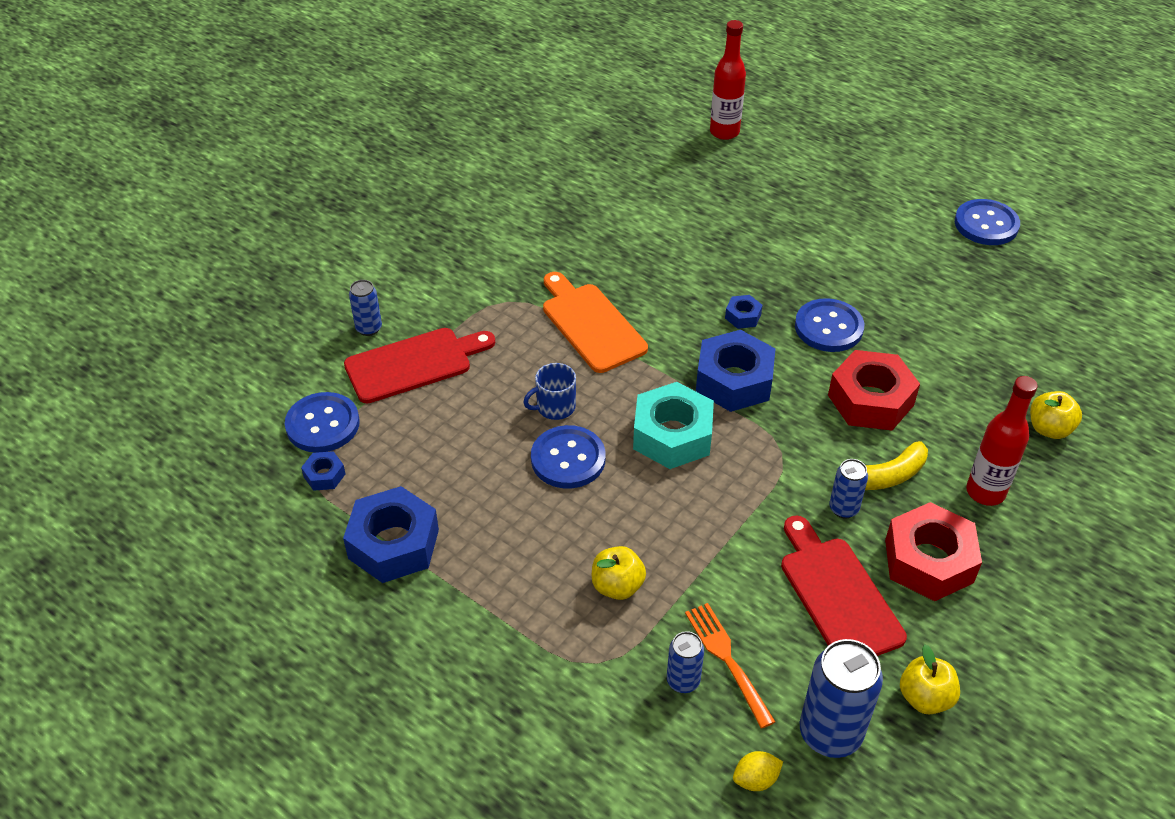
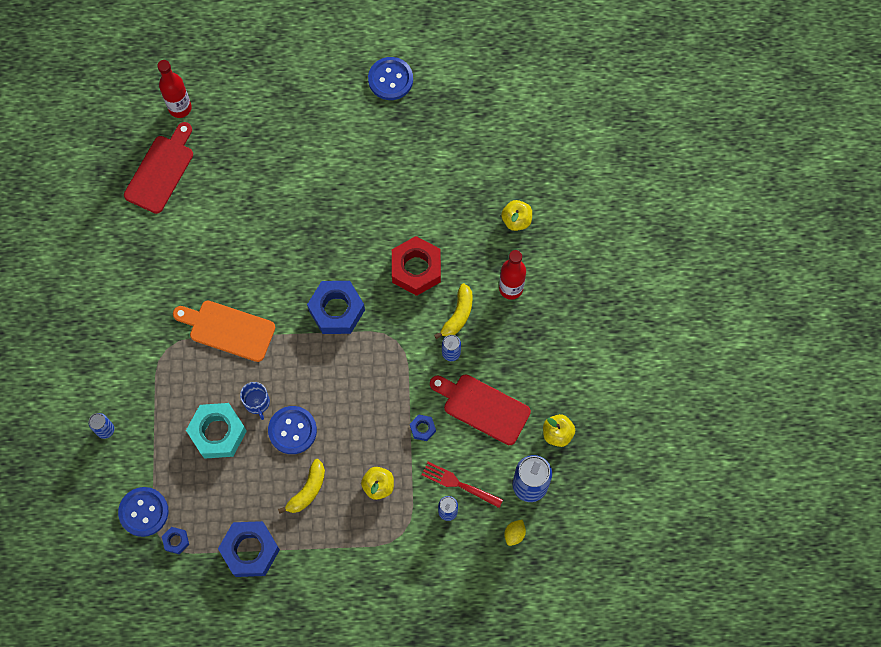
camera: 40 degrees left, 25 degrees up
red cutting board [344,328,495,403] -> red cutting board moved to [124,122,193,214]
blue mug [523,363,576,420] -> blue mug turned 45 degrees counterclockwise [240,382,270,420]
turquoise nut [633,382,714,469] -> turquoise nut moved to [186,403,247,459]
orange fork [685,603,775,728] -> red fork [421,462,503,508]
blue nut [725,295,762,329] -> blue nut moved to [410,415,436,441]
blue button [795,298,864,352] -> none
red nut [885,502,982,601] -> none
none -> yellow banana [278,459,325,514]

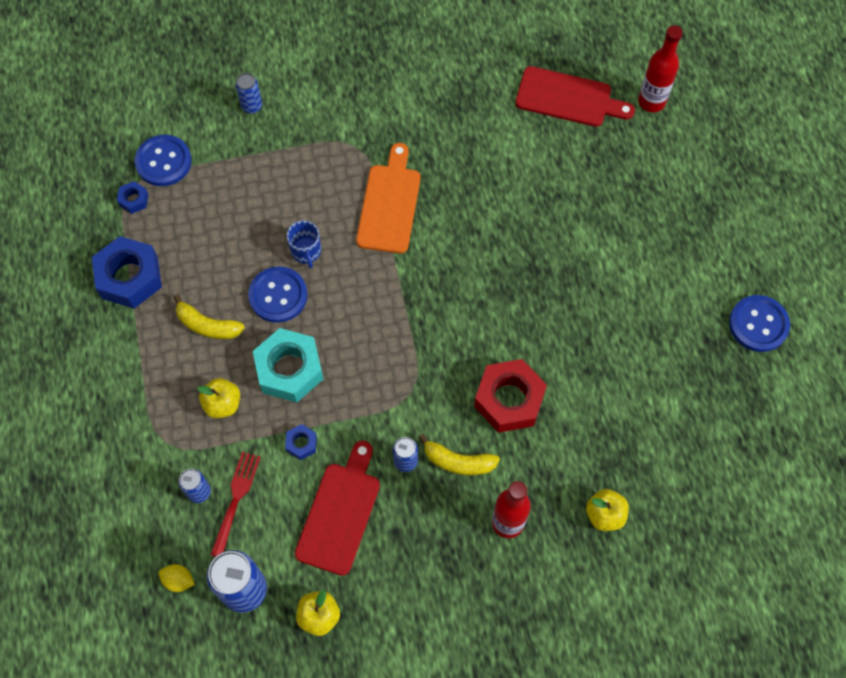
camera: 80 degrees right, 5 degrees down
turquoise nut [186,403,247,459] -> turquoise nut moved to [253,328,324,403]
blue mug [240,382,270,420] -> blue mug turned 75 degrees counterclockwise [287,221,321,268]
blue nut [307,281,365,334] -> none

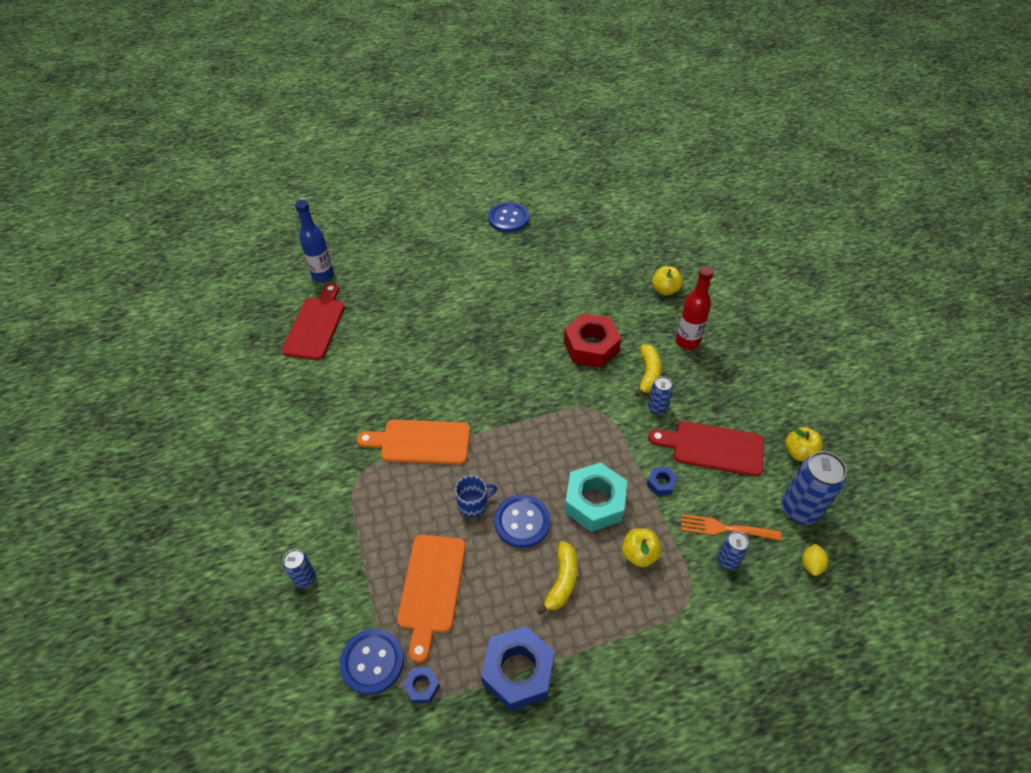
camera: 95 degrees left, 15 degrees down
red fork [210,452,261,557] -> orange fork [681,514,782,541]
red bottle [638,25,683,112] -> blue bottle [295,200,334,282]
none -> orange cutting board [397,535,466,663]

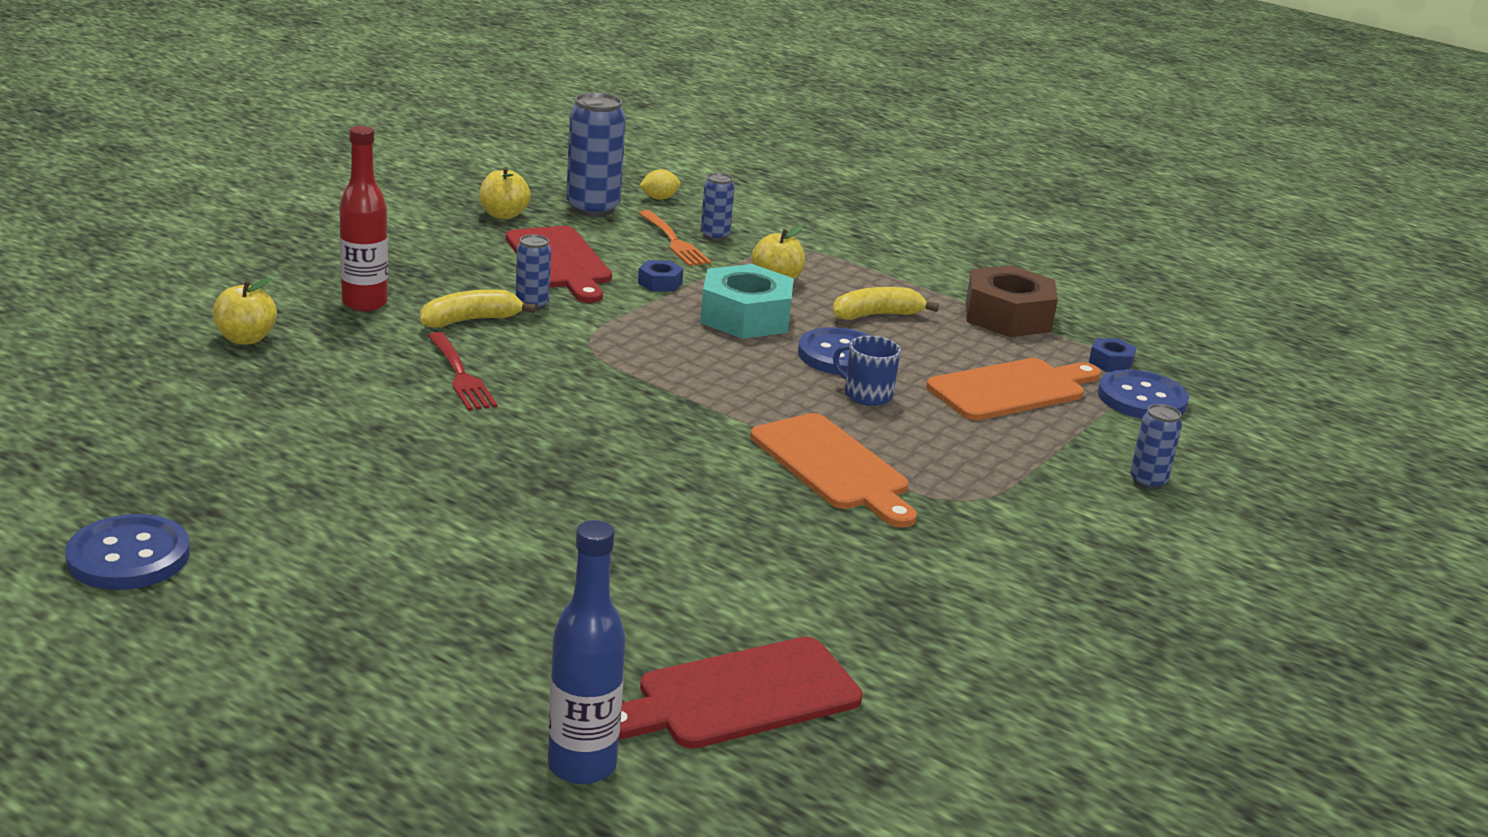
camera: 130 degrees left, 25 degrees down
blue nut [481,626,555,711] -> brown nut [966,265,1058,337]
red nut [564,313,621,368] -> red fork [428,332,497,411]

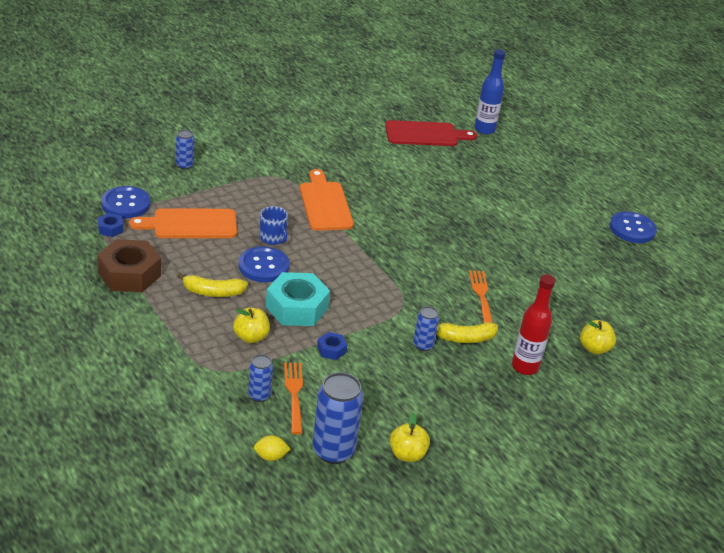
camera: 160 degrees left, 10 degrees up
red fork [428,332,497,411] -> orange fork [469,270,493,323]
red cutting board [506,226,612,303] -> none

